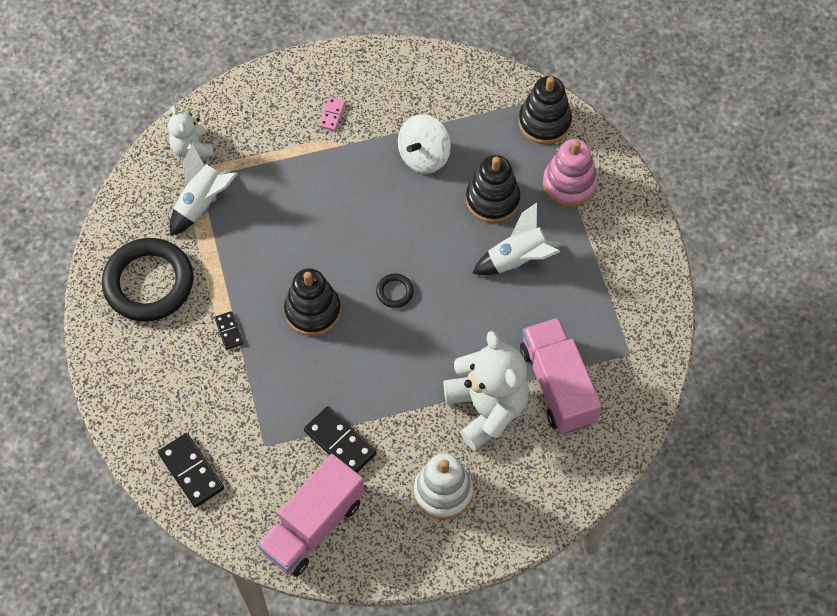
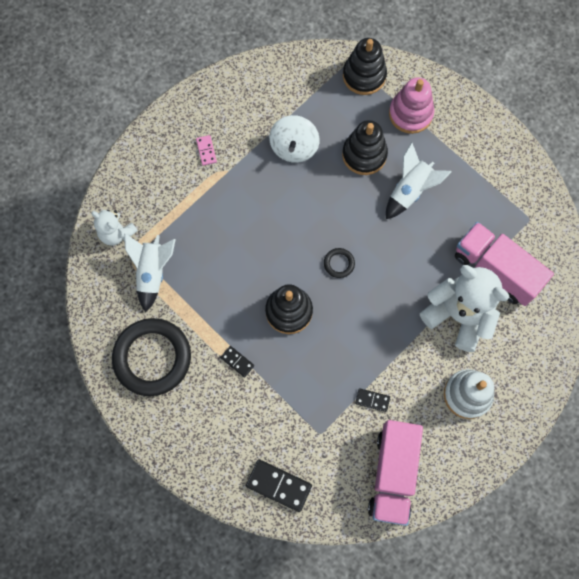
camera: 30 degrees left, 10 degrees up
black domino [304,406,377,473] -> black domino [355,388,390,412], size x0.55

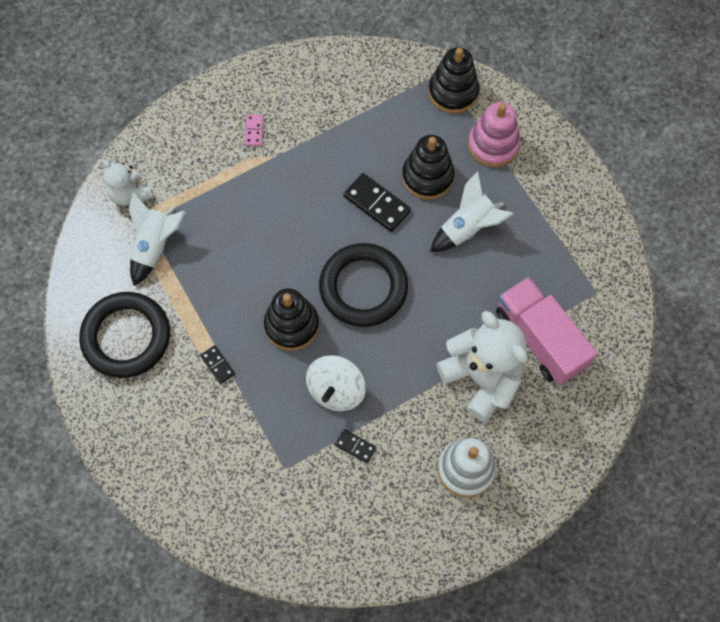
camera: 15 degrees right, 5 degrees down
black domino [246,459,312,512] -> black domino moved to [344,173,411,232]
white spinning top [269,115,319,163] -> white spinning top moved to [306,355,366,411]
black ring [324,248,355,278] -> black ring [319,243,408,327], size x2.44
pink truck [368,420,423,526] -> none

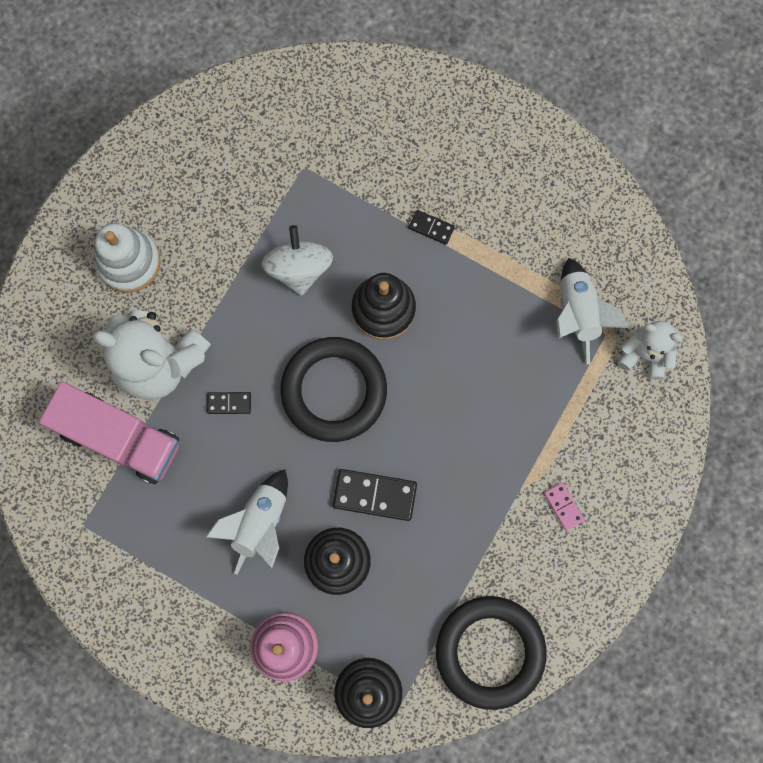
camera: 150 degrees right, 10 degrees up
black ring [79,292,170,378] -> black ring moved to [436,596,547,710]
black domino [335,429,376,463] -> black domino moved to [207,392,251,414]

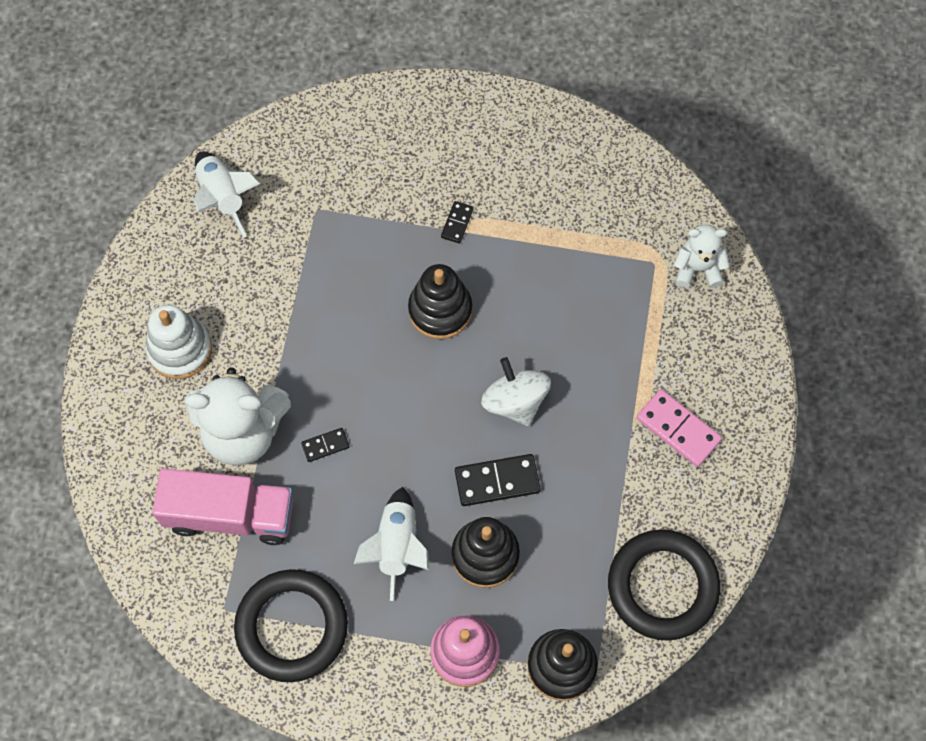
camera: 20 degrees left, 10 degrees down
white spinning top [262,225,333,296] -> white spinning top moved to [481,357,551,426]
black ring [280,337,387,442] -> black ring moved to [234,569,348,682]
black domino [409,210,455,245] -> black domino turned 75 degrees counterclockwise [441,201,474,244]
pink domino [544,482,585,531] -> pink domino [636,389,722,467], size x1.81
white rocket [556,258,629,365] -> white rocket moved to [193,151,261,238]

